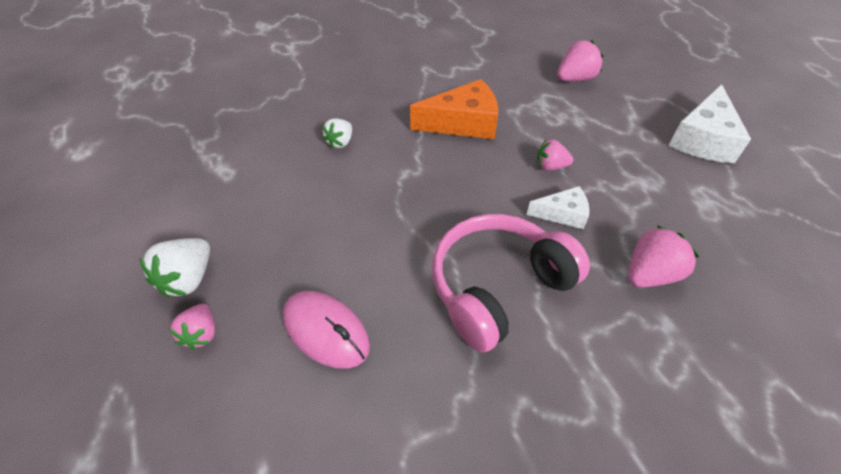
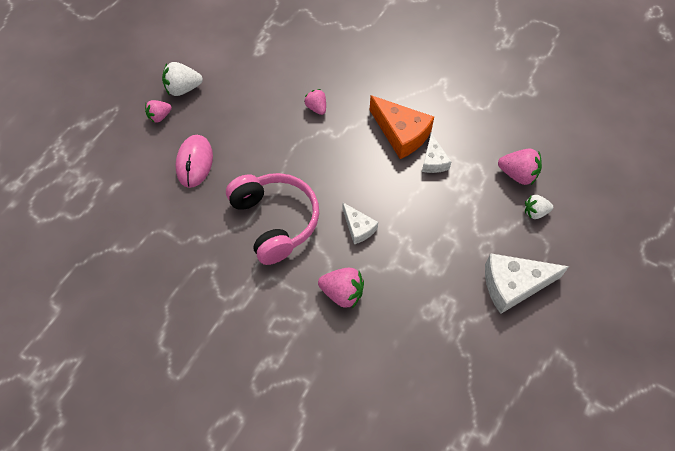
camera: 55 degrees right, 10 degrees up
white strawberry [322,118,352,148] -> white strawberry moved to [525,195,553,219]
pink headphones [432,214,590,353] -> pink headphones turned 45 degrees clockwise [226,173,319,265]
pink strawberry [537,140,574,170] -> pink strawberry moved to [304,89,326,115]
none -> white cheese [422,133,451,173]

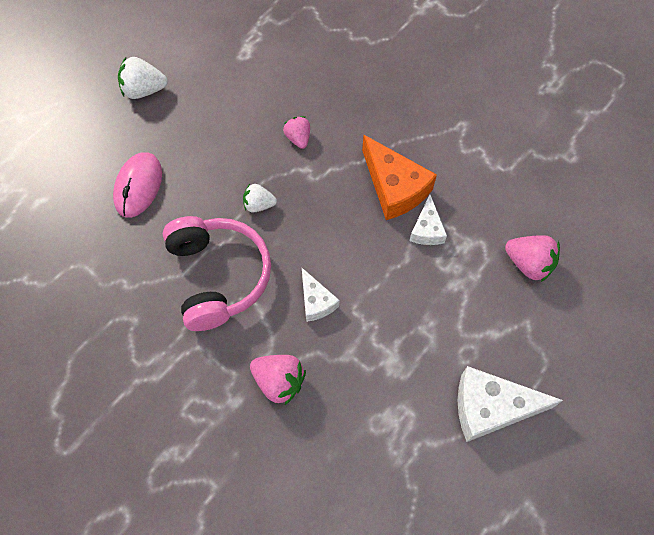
camera: 10 degrees right, 5 degrees up
pink strawberry [145,100,172,123] -> none
white strawberry [525,195,553,219] -> white strawberry moved to [243,184,277,212]

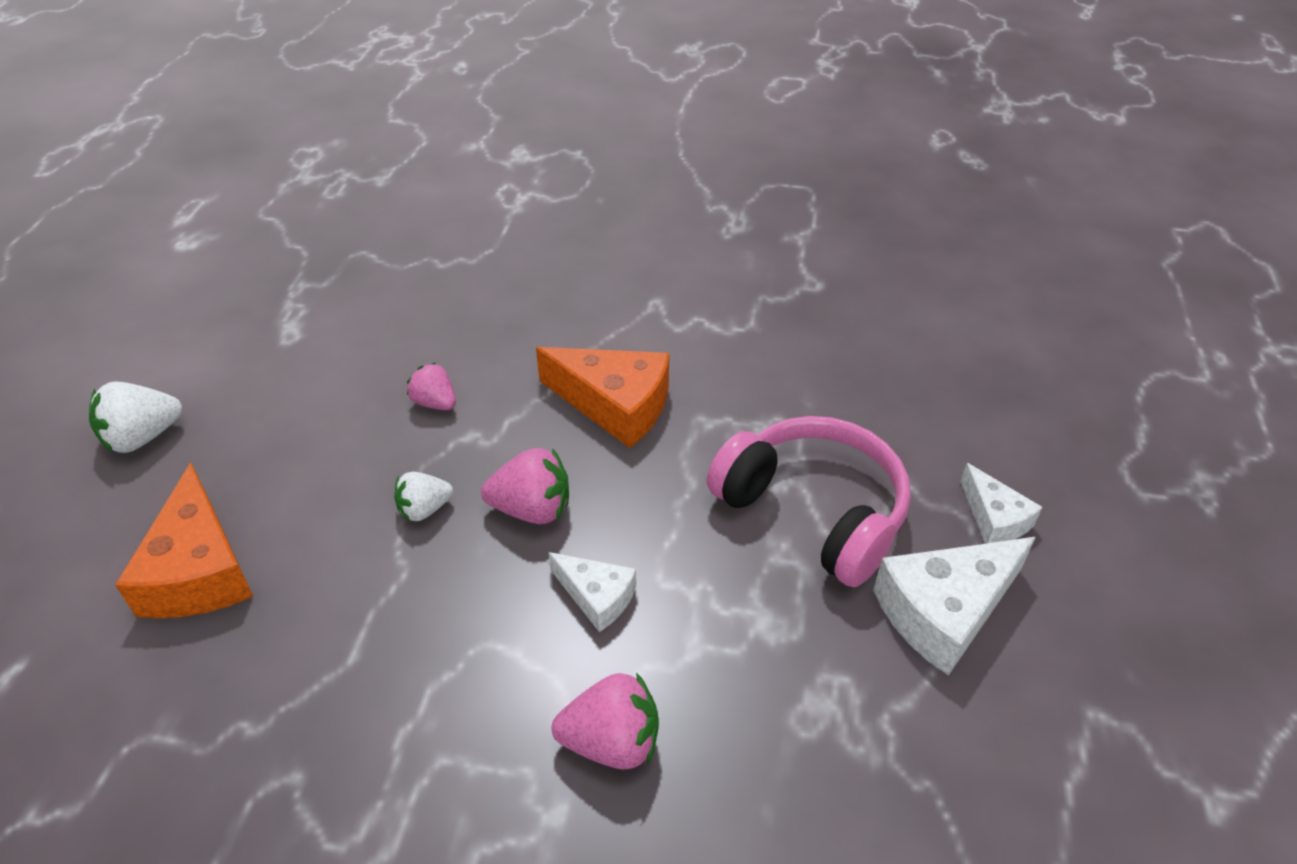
camera: 30 degrees left, 20 degrees down
pink mouse [113,152,162,218] -> orange cheese [115,463,253,618]
pink headphones [163,216,271,331] -> pink headphones moved to [707,416,911,587]
white cheese [410,194,447,245] -> white cheese moved to [960,463,1042,544]
pink strawberry [505,235,560,282] -> pink strawberry moved to [481,448,569,524]

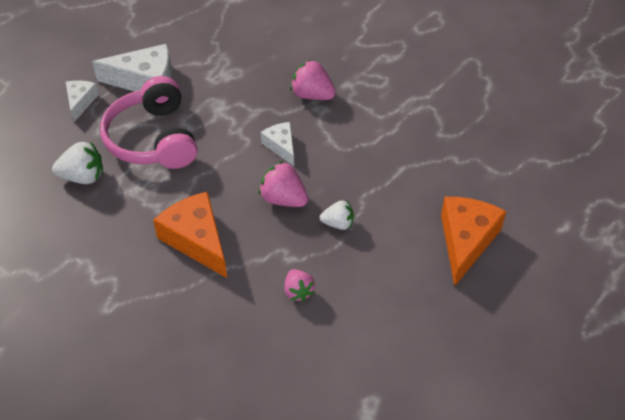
camera: 150 degrees left, 5 degrees up
white strawberry [89,381,182,453] -> white strawberry moved to [52,141,103,184]

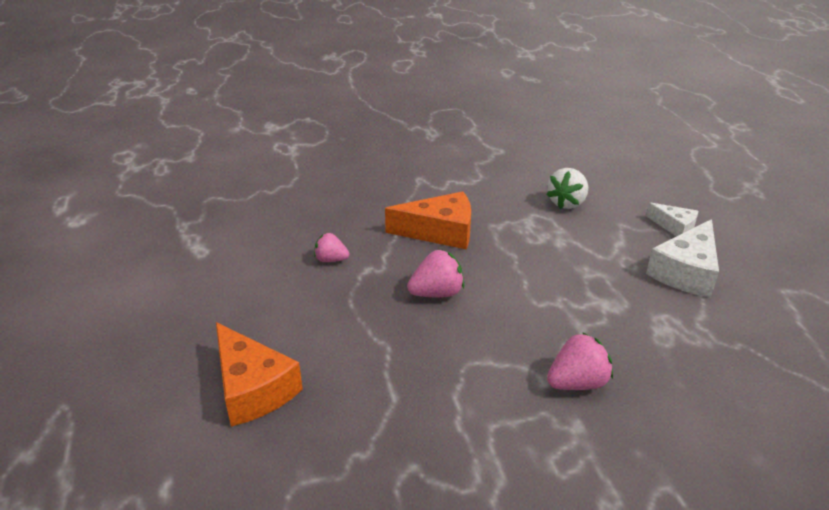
camera: 125 degrees right, 15 degrees down
pink headphones [100,76,198,169] -> none
white cheese [261,122,294,166] -> none
white strawberry [320,201,354,230] -> none

